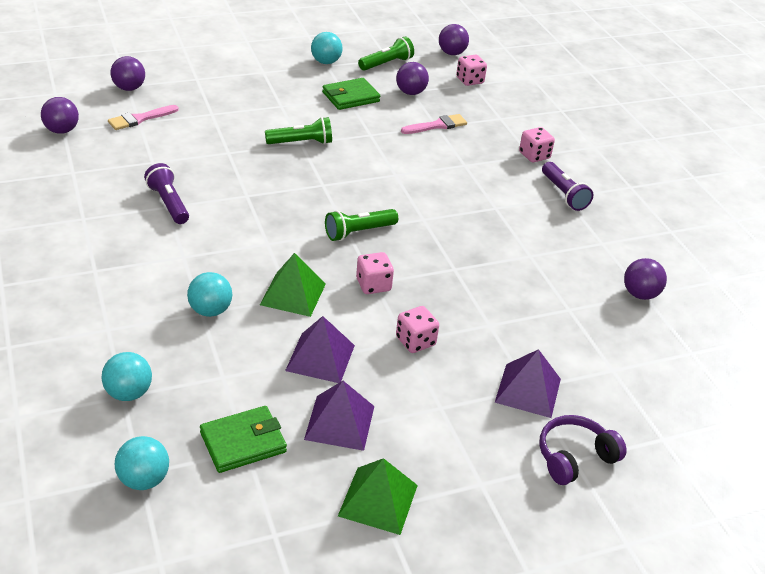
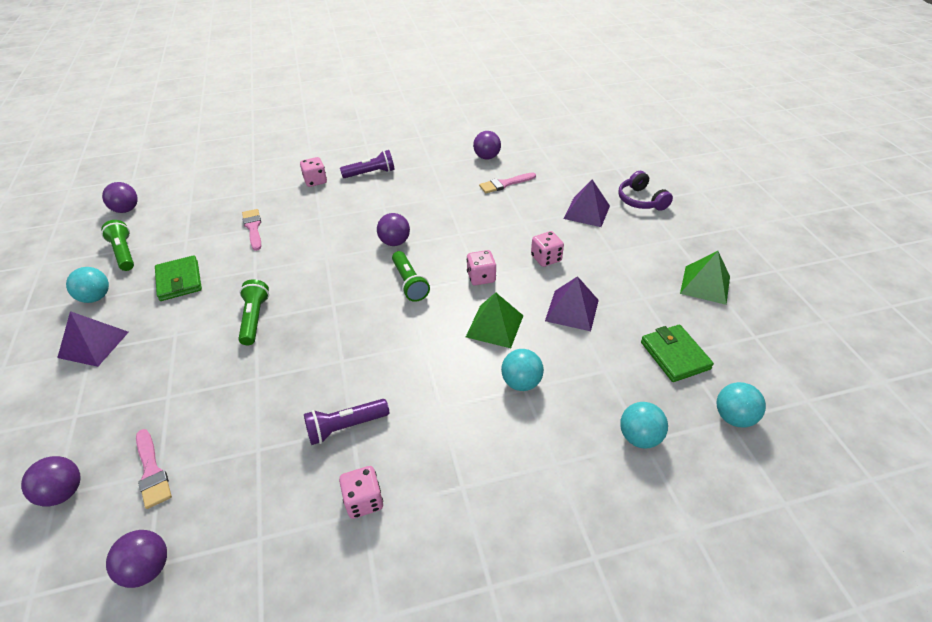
camera: 80 degrees left, 5 degrees up
purple pyramid [304,381,374,451] -> purple pyramid moved to [57,311,129,367]
purple ball [396,62,429,95] -> purple ball moved to [377,213,410,246]
pink dice [456,55,487,86] -> pink dice moved to [339,466,383,519]
none -> pink brush [479,172,536,193]

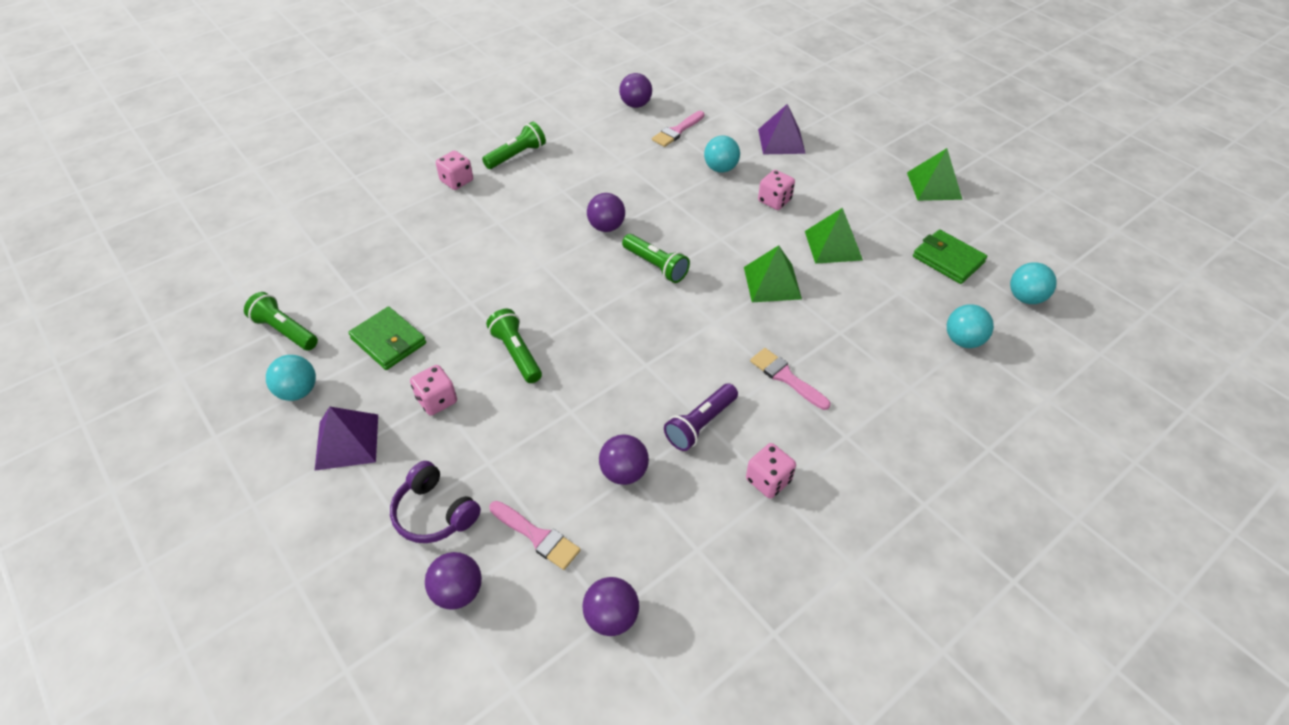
camera: 25 degrees left, 5 degrees up
purple ball [102,182,138,213] -> purple ball moved to [599,434,649,485]
pink brush [242,209,261,251] -> pink brush moved to [750,348,830,410]
purple flashlight [340,150,395,178] -> green flashlight [482,122,546,169]
pink dice [467,250,496,286] -> pink dice moved to [410,365,457,416]
turquoise ball [501,349,544,391] -> turquoise ball moved to [704,135,740,173]
purple pyramid [545,276,599,331] -> green pyramid [805,208,863,264]
purple headphones [618,171,673,211] -> purple headphones moved to [390,461,481,543]

